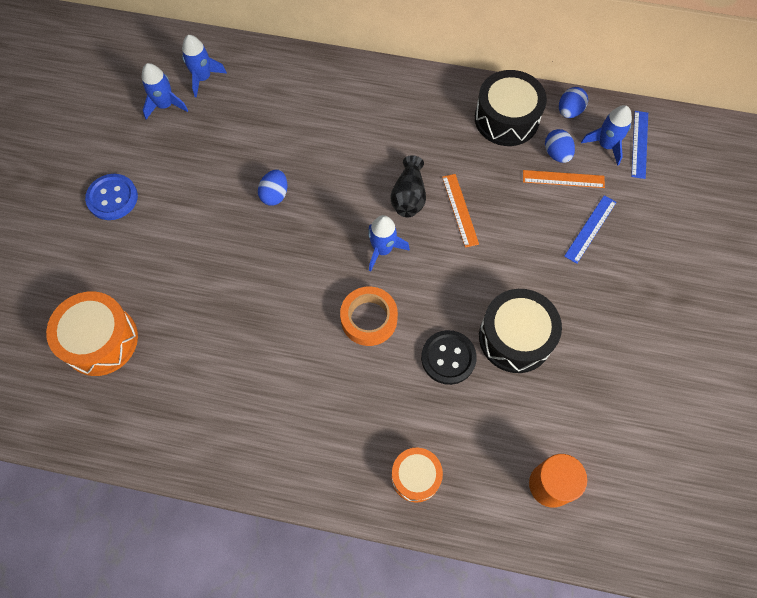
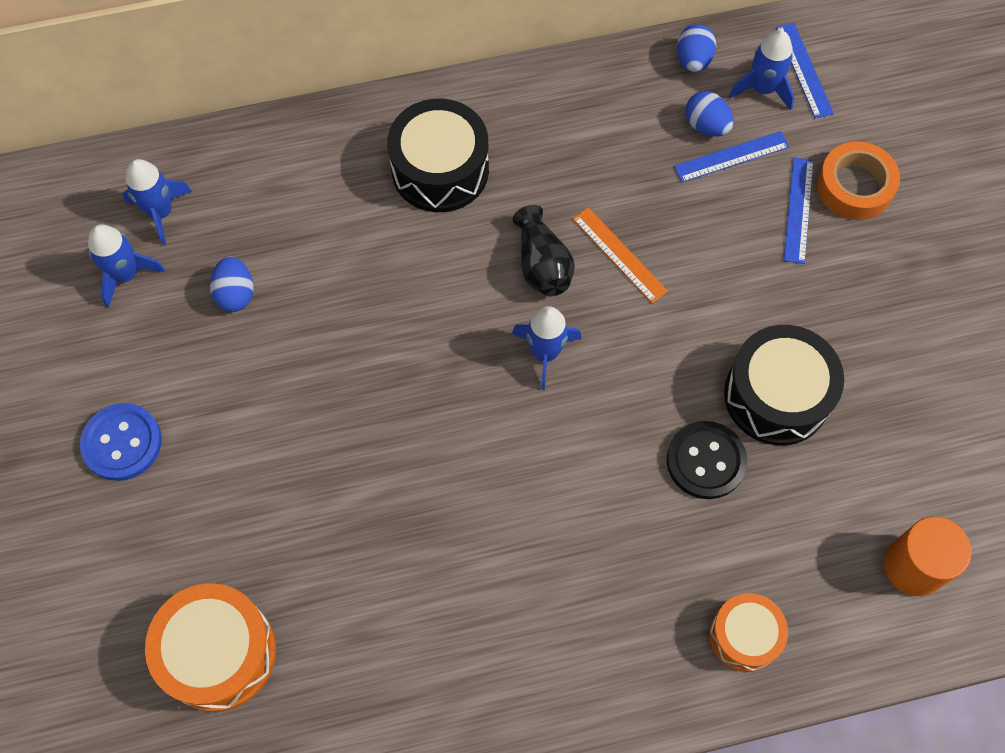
camera: 25 degrees left, 0 degrees up
blue egg [258,170,287,206] -> blue egg moved to [210,256,254,312]
orange tape [340,287,398,346] -> orange tape moved to [817,141,900,220]
black drum [475,70,547,146] -> black drum moved to [387,99,489,212]
orange ruler [523,170,605,188] -> blue ruler [674,131,789,183]

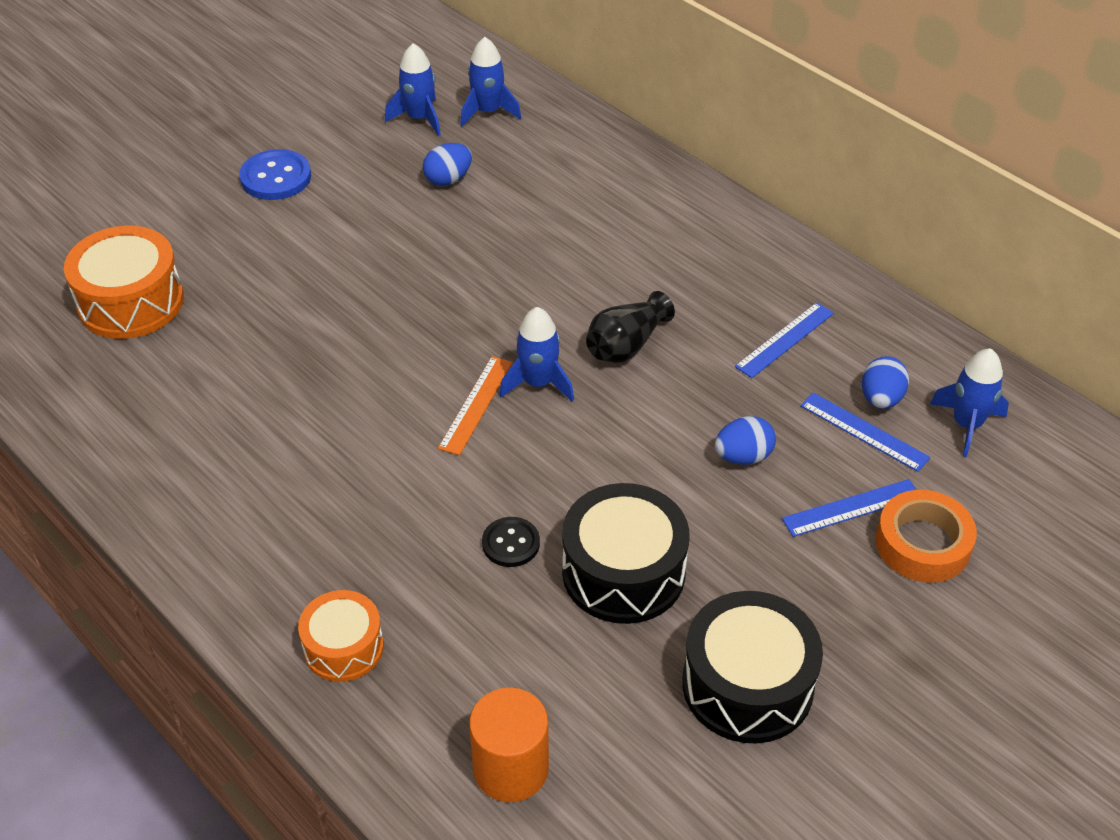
camera: 60 degrees right, 20 degrees down
black drum [387,99,489,212] -> black drum moved to [682,591,823,743]
orange ruler [573,207,668,303] -> orange ruler moved to [438,356,513,455]
black button [667,421,747,499] -> black button [482,517,540,567], size x0.65
blue egg [677,24,716,72] -> blue egg moved to [715,416,776,465]
blue ruler [776,23,834,119] -> blue ruler moved to [735,302,834,378]

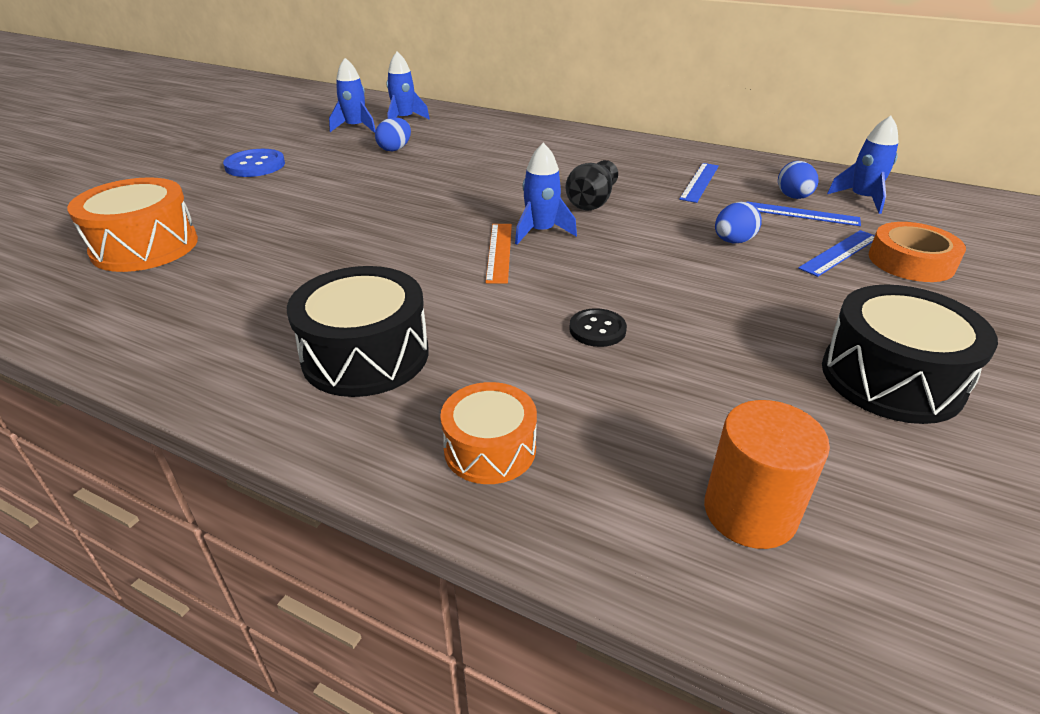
camera: 20 degrees left, 10 degrees down
black drum [562,483,689,624] -> black drum moved to [287,266,429,397]

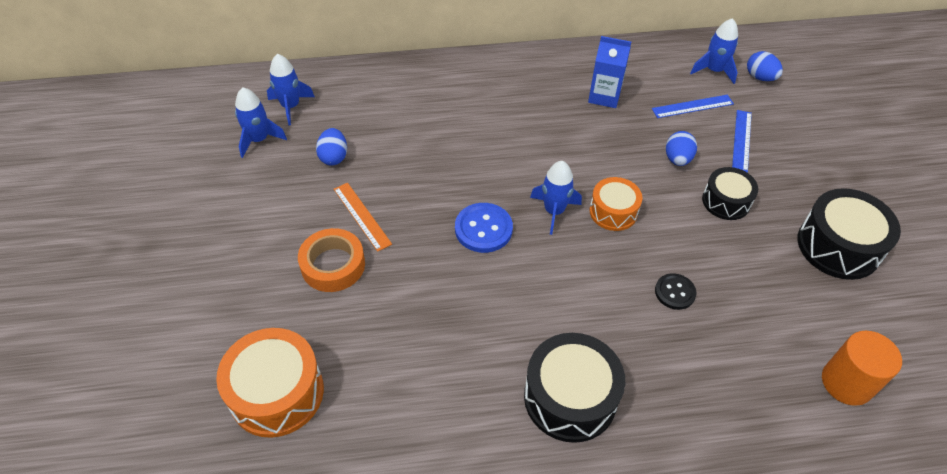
camera: 35 degrees left, 15 degrees up
blue button [223,149,285,177] -> blue button moved to [455,203,513,253]
orange drum [440,382,537,484] -> orange drum moved to [589,177,642,231]
orange ruler [485,224,512,284] -> orange ruler moved to [334,183,392,252]
black vase [565,160,618,211] -> none
blue ruler [679,163,719,203] -> blue carton [588,36,631,108]
blue egg [778,161,819,199] -> blue egg moved to [747,51,783,81]
orange tape [869,222,966,282] -> orange tape moved to [298,228,365,292]
none -> black drum [702,167,758,220]

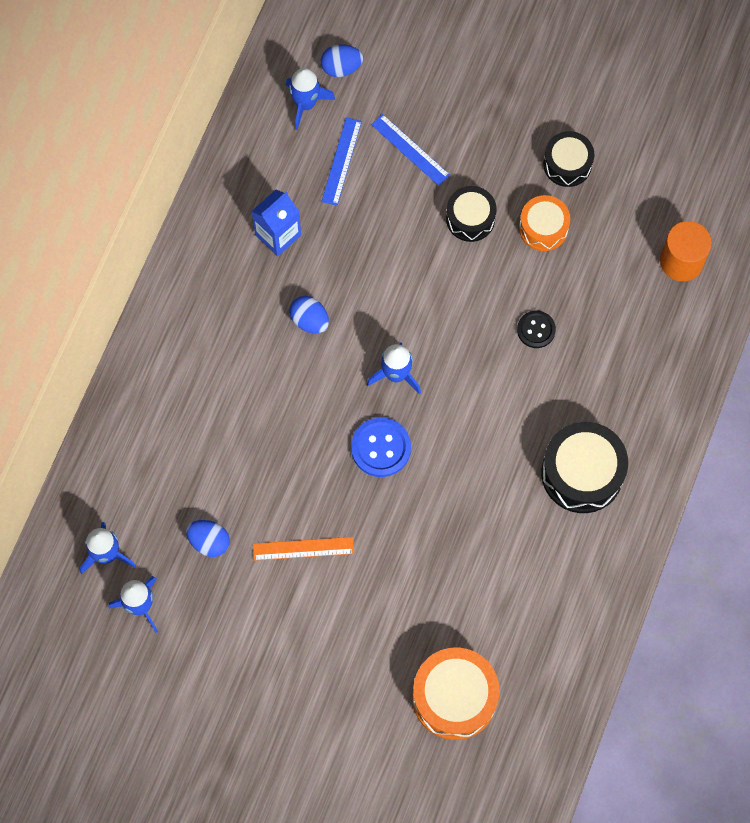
camera: 60 degrees left, 20 degrees up
orange tape [298,228,365,292] -> none
orange drum [589,177,642,231] -> orange drum moved to [519,195,570,251]
blue egg [666,131,697,166] -> blue egg moved to [290,296,329,333]
black drum [797,188,901,280] -> black drum [543,131,594,187], size x0.62

